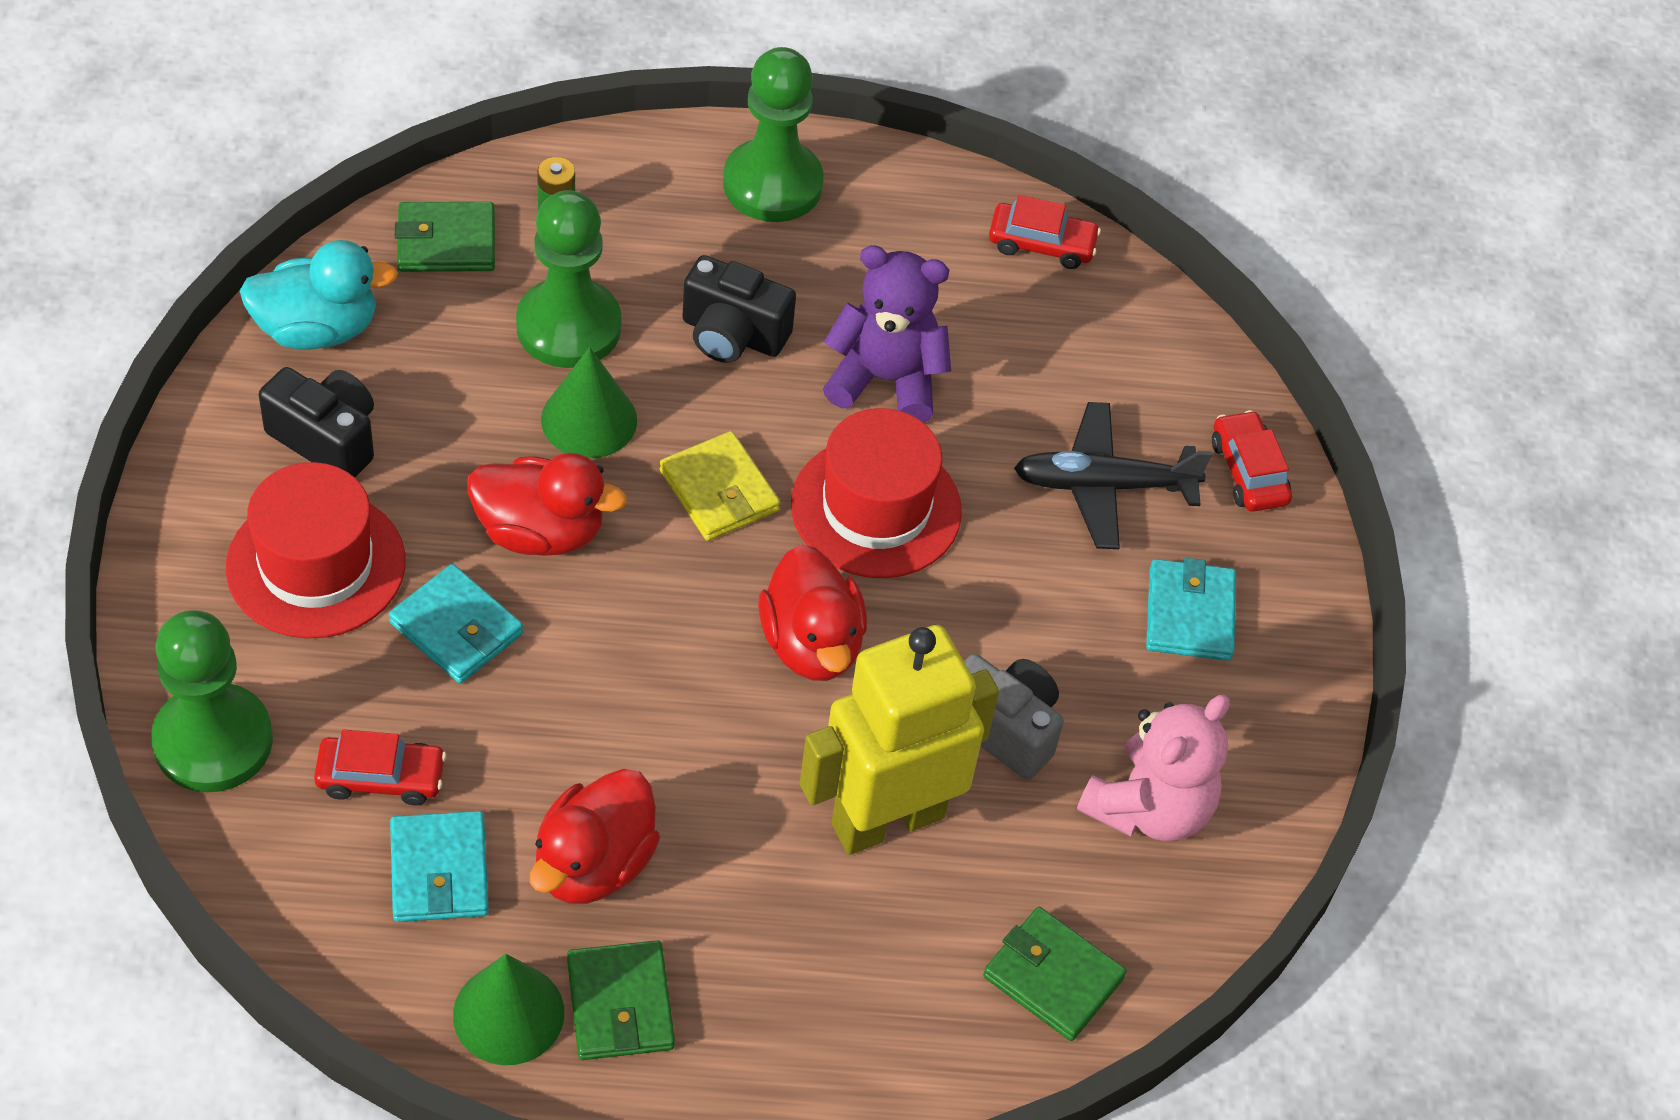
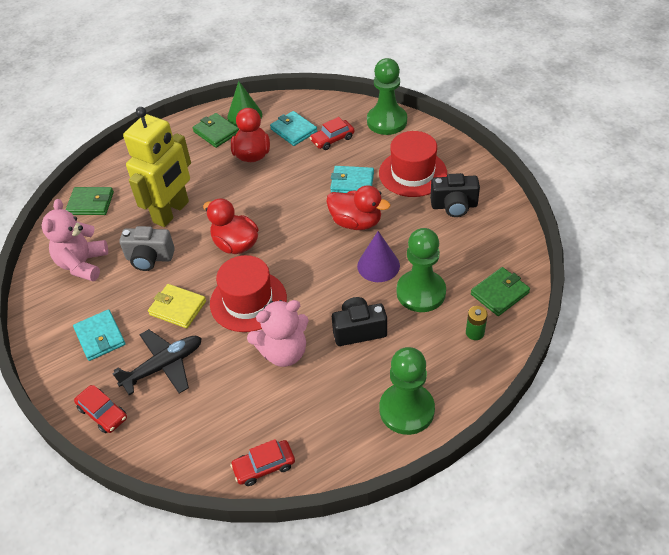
camera: 155 degrees right, 5 degrees down
turquoise duck [240,240,398,350] -> none
red duck [467,453,627,556] -> red duck turned 135 degrees counterclockwise [326,185,390,230]
green cone [541,347,637,458] -> purple cone [357,231,400,282]
yellow wallet [660,431,780,541] -> yellow wallet moved to [148,284,206,328]
purple teddy bear [823,245,951,423] -> pink teddy bear [247,300,309,367]

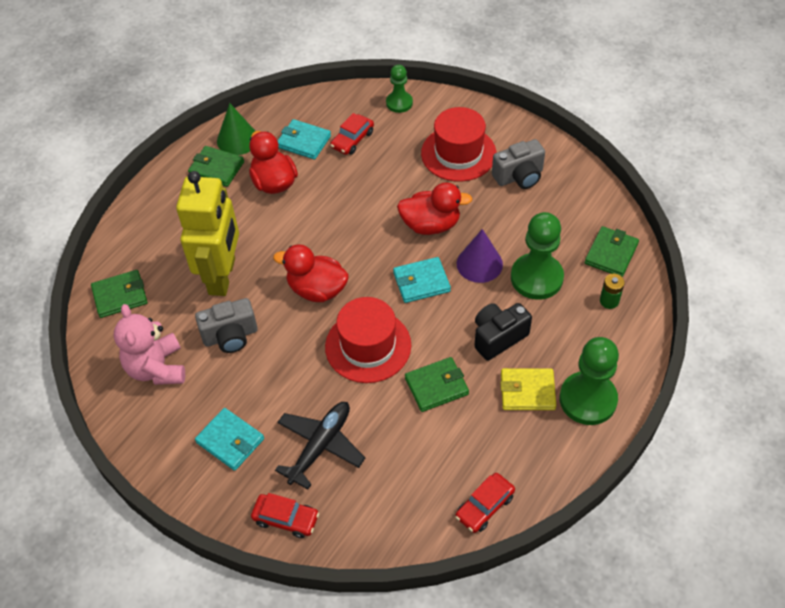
camera: 25 degrees left, 5 degrees up
yellow wallet [148,284,206,328] -> yellow wallet moved to [500,368,556,410]
pink teddy bear [247,300,309,367] -> green wallet [405,357,469,412]
turquoise wallet [330,166,374,193] -> turquoise wallet moved to [393,257,451,303]
green pawn [367,58,407,135] -> green pawn [386,65,413,113], size x0.59
black camera [430,173,480,217] -> grey camera [492,139,545,189]

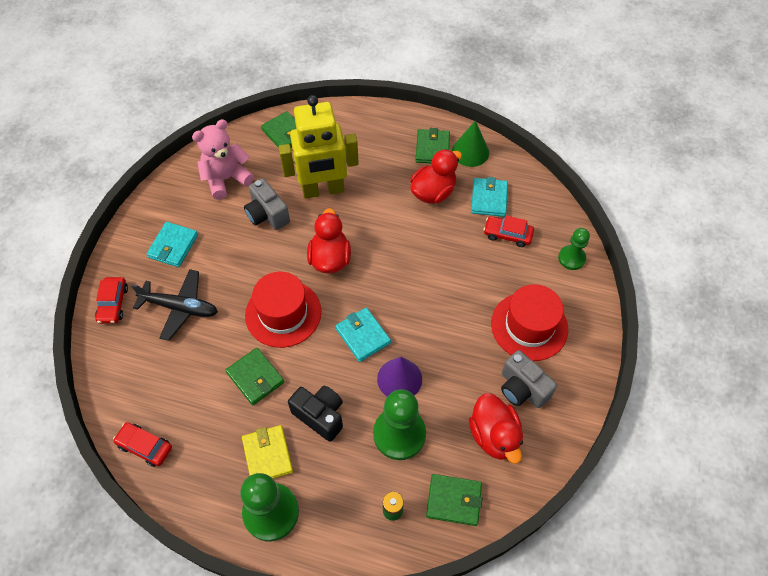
camera: 70 degrees right, 5 degrees up
red duck [397,182,472,235] -> red duck moved to [469,393,523,464]

